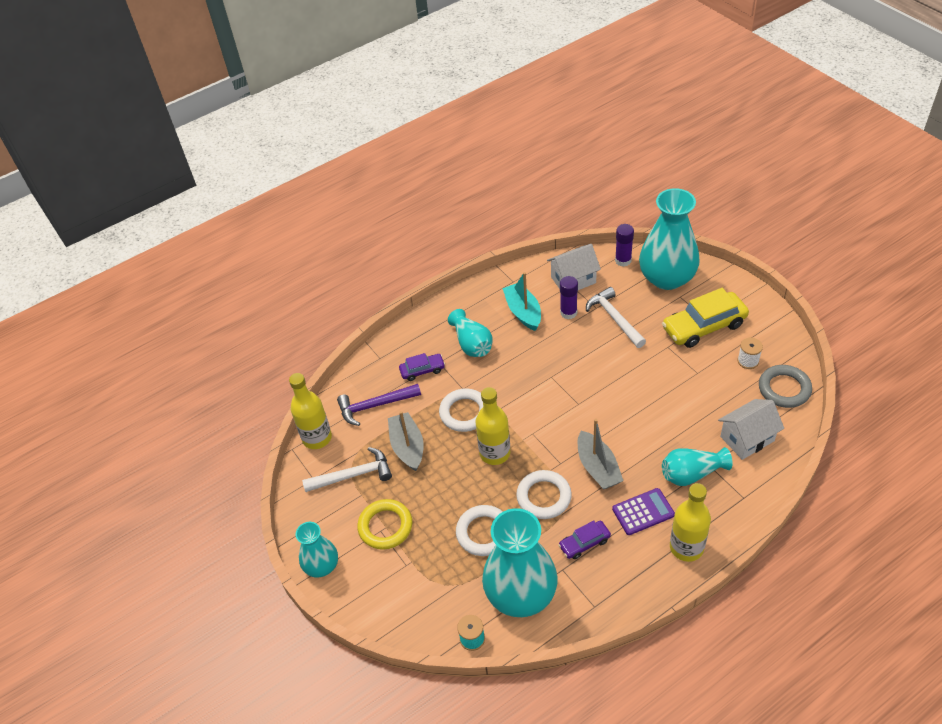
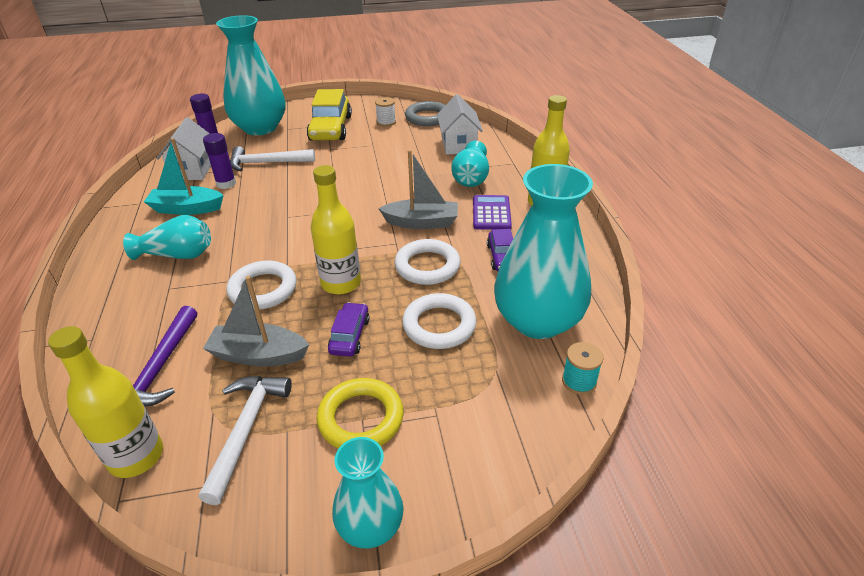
camera: 70 degrees left, 10 degrees down
purple car [399,353,445,381] -> purple car moved to [328,302,370,357]

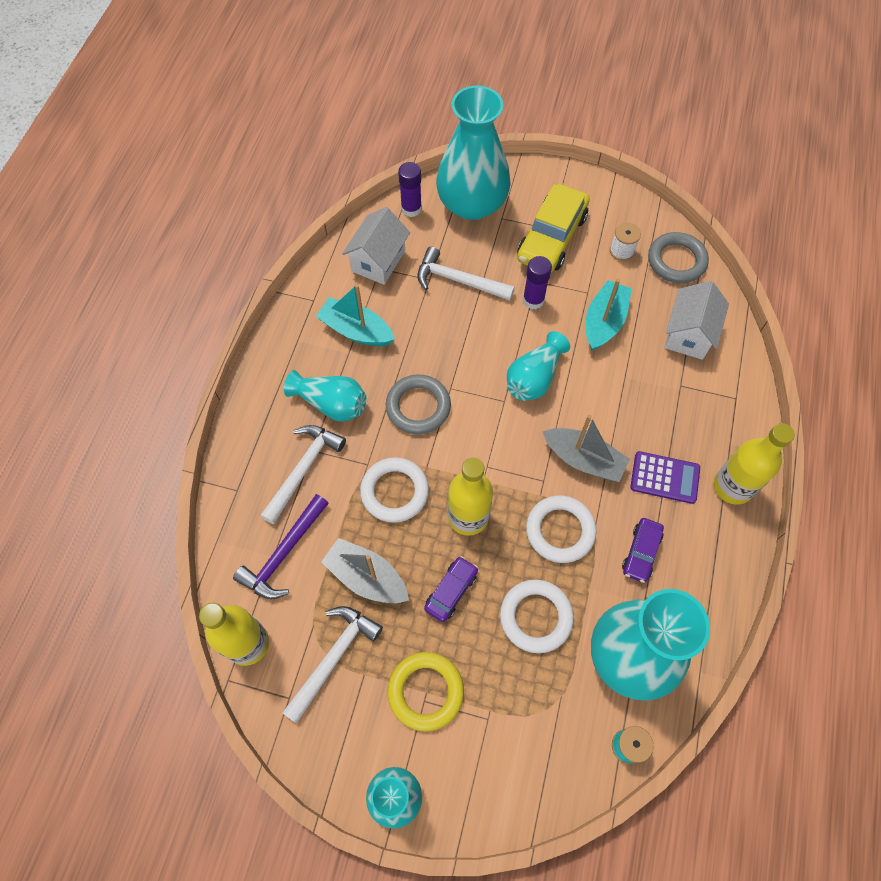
camera: 25 degrees right, 25 degrees up
purple glue stick [203,133,236,189] -> purple glue stick moved to [523,256,552,309]
turquoise vase [451,141,489,187] -> turquoise vase moved to [507,331,570,401]
purple calculator [473,195,512,230] -> purple calculator turned 75 degrees clockwise [630,451,700,504]
none -> white hammer [260,425,346,524]
none -> grey ring [386,374,451,434]
none -> turquoise boat [586,279,632,351]

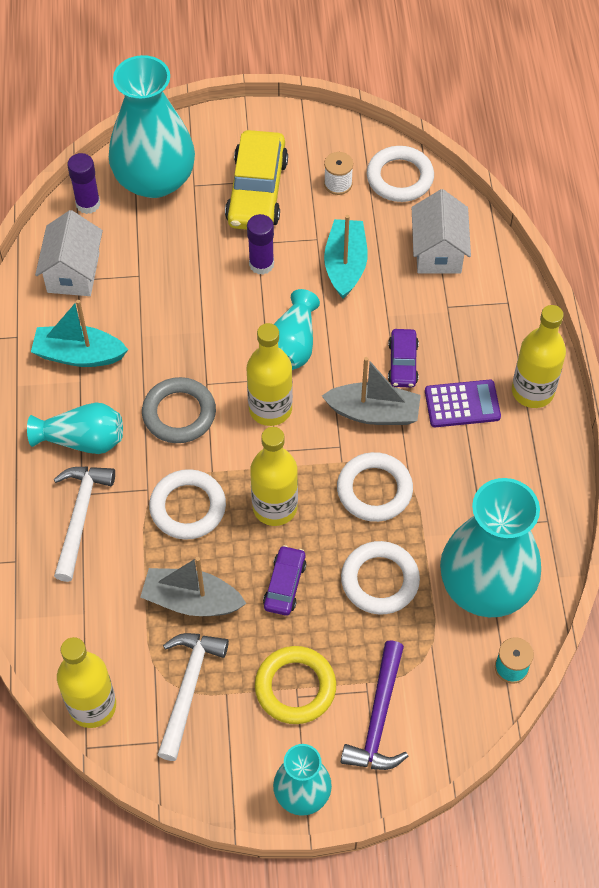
camera: 20 degrees left, 5 degrees down
purple hammer [233,494,329,599] -> purple hammer moved to [341,641,408,770]
white hammer [417,247,515,301] -> none
purple car [622,518,664,583] -> purple car moved to [388,329,419,388]
grey ring [648,232,709,283] -> white ring [367,146,434,202]
none -> yellow bottle [247,323,293,426]

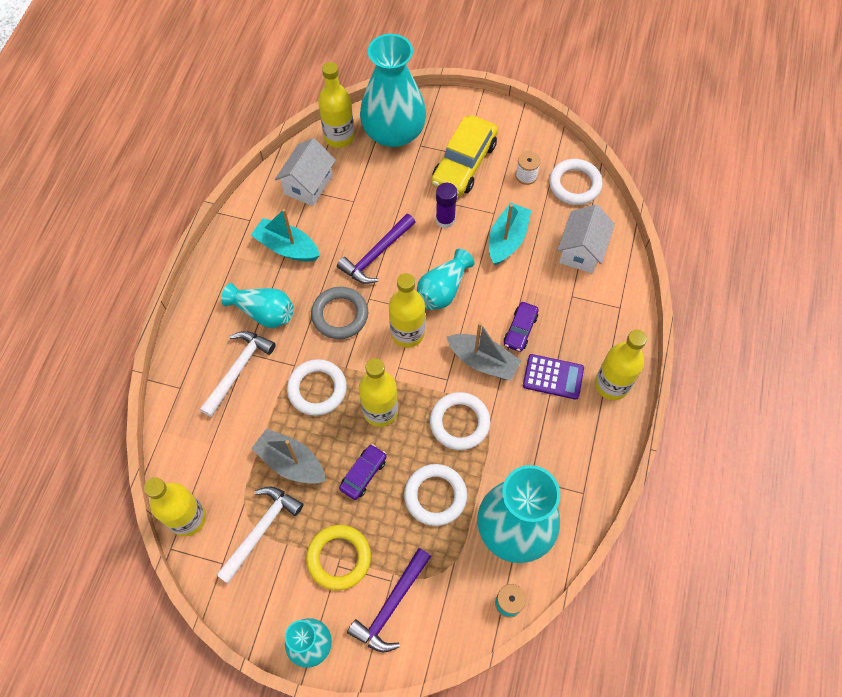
camera: 20 degrees right, 5 degrees up
purple glue stick [67,153,100,214] -> yellow bottle [318,62,354,148]
none -> purple hammer [337,214,415,284]

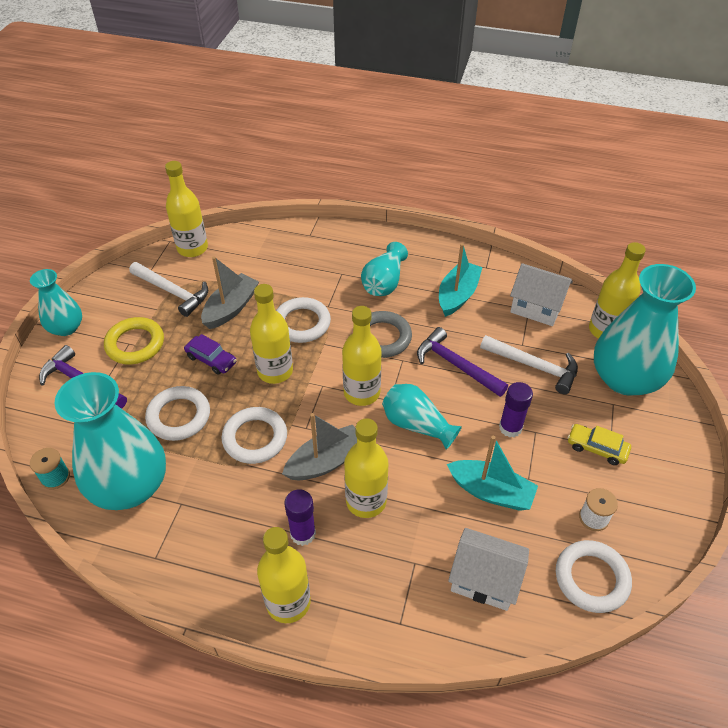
camera: 90 degrees right, 15 degrees down
white hammer [200,331,276,417] -> white hammer moved to [480,335,578,394]
yellow car [431,115,498,196] -> yellow car [568,424,631,465], size x0.53
grey boat [447,322,521,381] -> grey boat turned 150 degrees counterclockwise [282,413,357,480]
purple car [504,302,539,352] -> yellow bottle [344,418,389,518]
purple calculator [523,354,584,400] -> purple glue stick [284,489,316,546]

